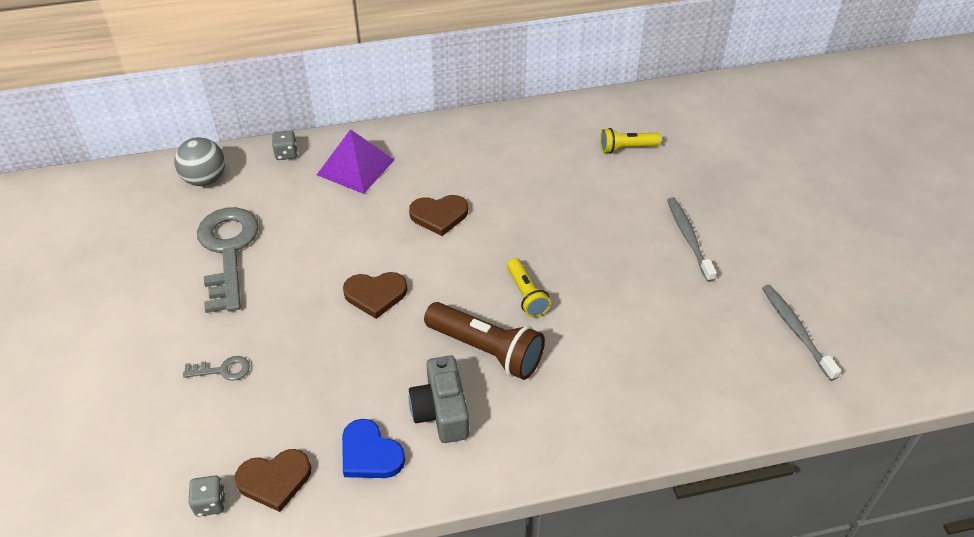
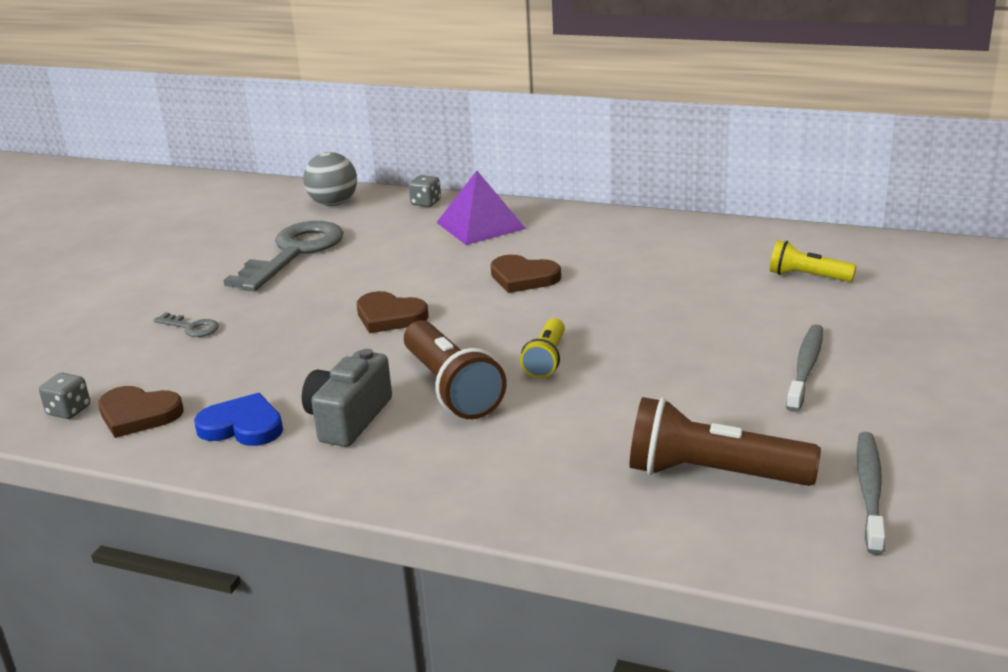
camera: 35 degrees right, 20 degrees down
blue heart [342,419,405,478] -> blue heart turned 120 degrees clockwise [194,393,283,446]
none -> brown flashlight [630,397,821,486]

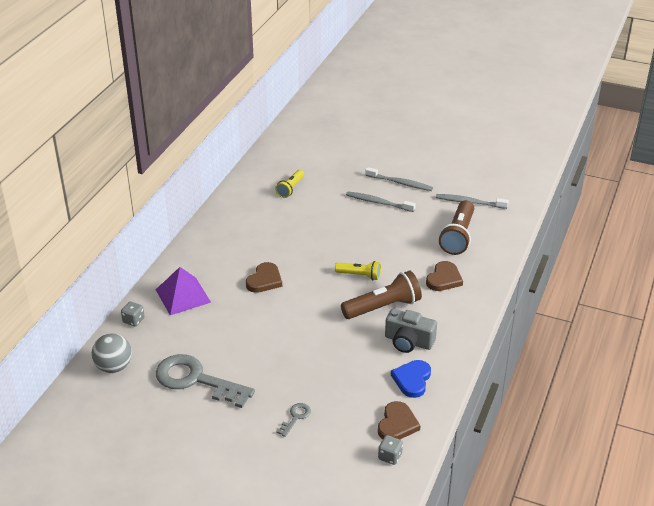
camera: 90 degrees left, 10 degrees up
brown heart [357,291,429,333] -> brown heart moved to [426,261,463,291]
none -> grey toothbrush [366,167,433,191]

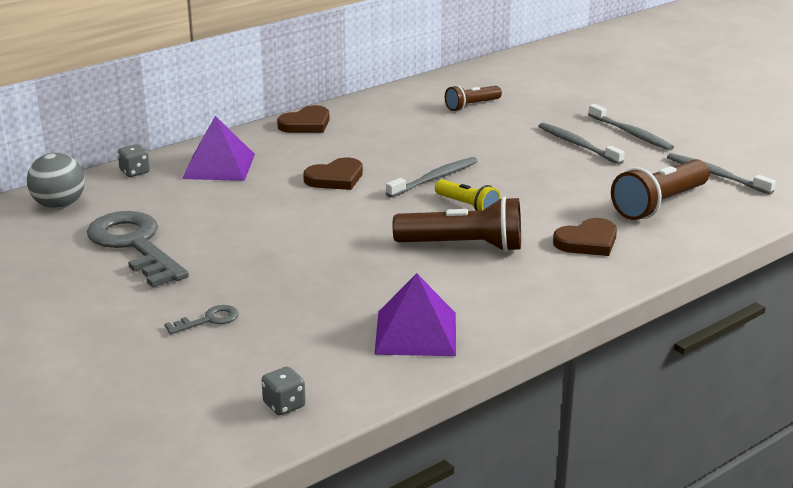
camera: 30 degrees right, 10 degrees down
yellow flashlight [275,170,304,198] -> brown flashlight [445,85,502,111]
brown heart [378,401,421,439] -> brown heart moved to [277,105,330,133]
grey camera [385,309,437,353] -> none
blue heart [391,360,431,398] -> purple pyramid [374,273,456,356]
none -> grey toothbrush [386,157,478,198]

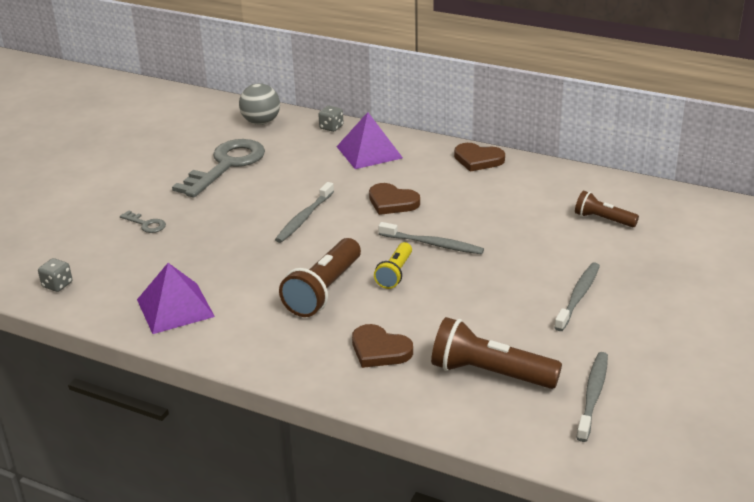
camera: 65 degrees right, 5 degrees up
brown flashlight [393,196,521,252] -> brown flashlight turned 45 degrees clockwise [279,238,361,317]
grey toothbrush [588,104,674,151] -> grey toothbrush moved to [275,182,334,243]

